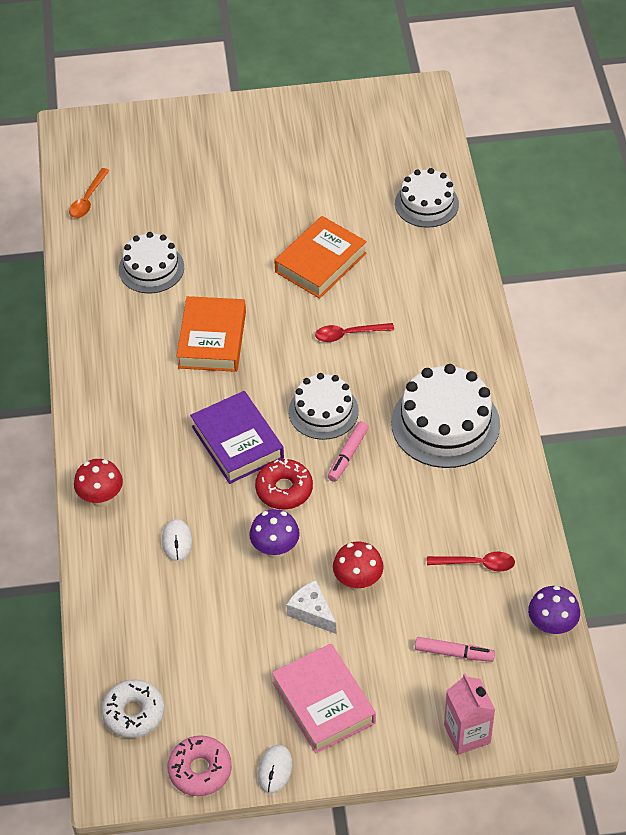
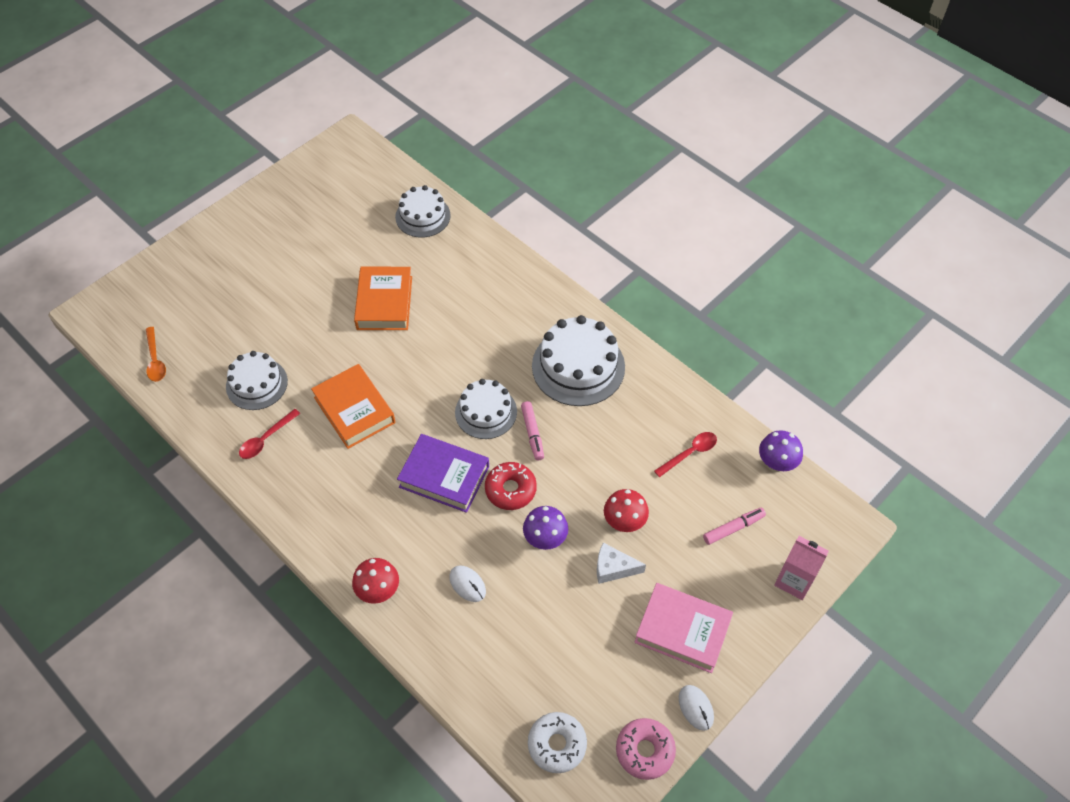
camera: 40 degrees left, 5 degrees up
red spoon [315,323,394,342] -> red spoon moved to [239,409,300,459]

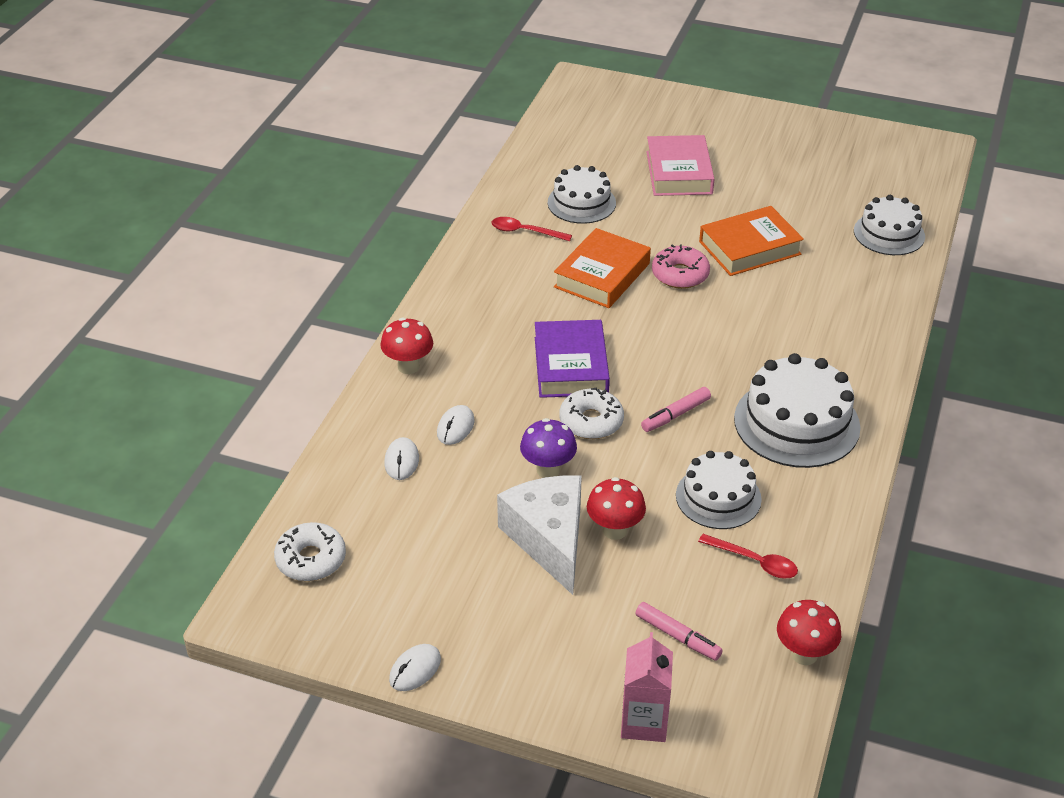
camera: 65 degrees right, 15 degrees down
orange spoon [146,327,166,382] -> none
white cake [455,379,517,439] -> white cake moved to [676,451,762,529]
red donut [485,462,537,510] -> white donut [559,387,624,439]
white cheese [597,543,646,584] -> white cheese [497,475,582,595], size x1.87
pink donut [616,718,676,780] -> pink donut moved to [652,244,710,289]
pink book [634,583,733,673] -> pink book moved to [646,135,714,196]
purple mushroom [759,430,803,472] -> red mushroom [777,600,841,665]
none -> white mouse [384,437,419,480]

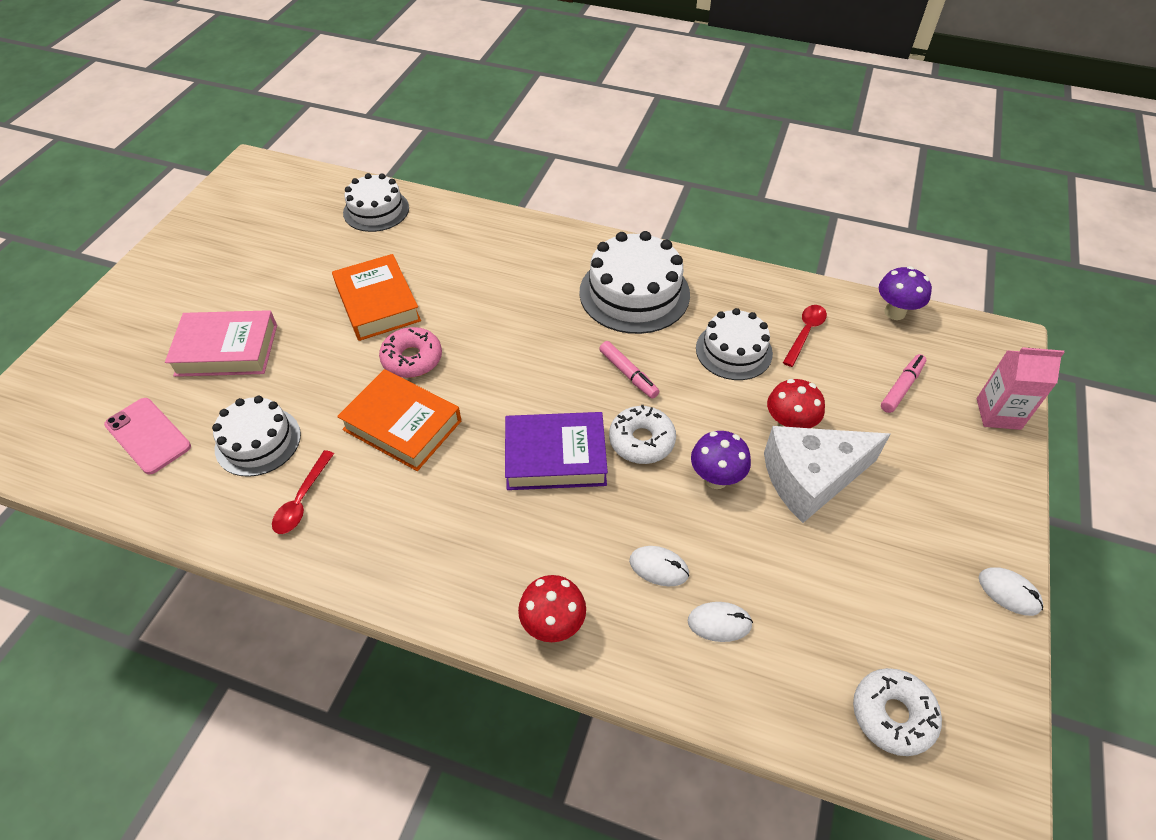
camera: 90 degrees left, 10 degrees up
red mushroom [777,600,841,665] -> purple mushroom [879,266,932,320]
none -> pink phone [104,398,191,474]

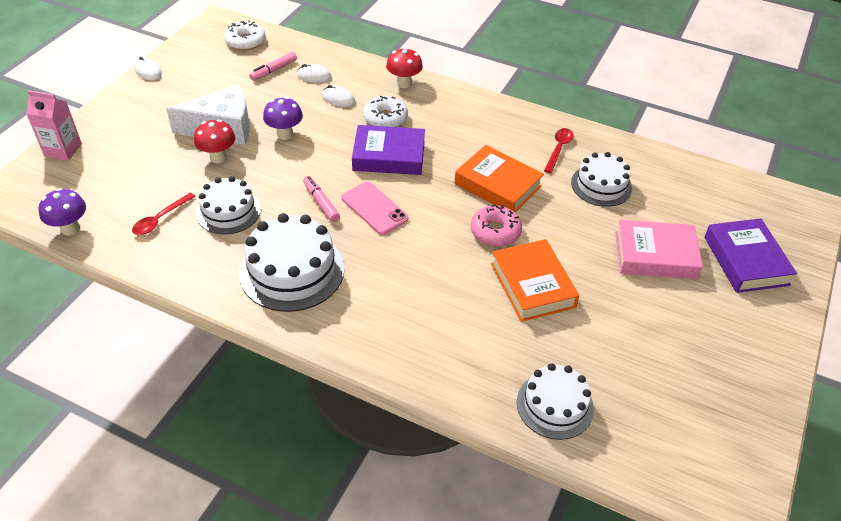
camera: 175 degrees left, 5 degrees down
pink phone [104,398,191,474] -> pink phone moved to [342,182,409,235]
white donut [609,405,676,464] -> white donut moved to [363,96,408,127]
pink marker [881,354,926,413] -> pink marker moved to [249,52,297,81]
none -> purple book [704,218,797,293]

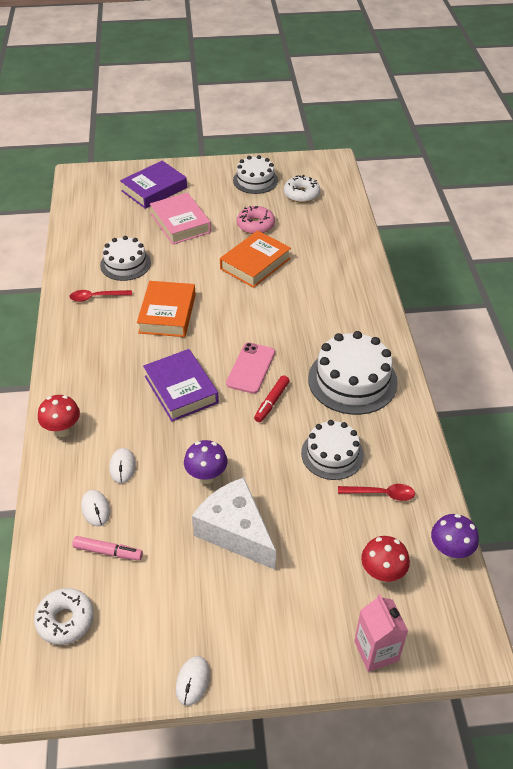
camera: 120 degrees left, 0 degrees up
red mushroom [194,119,235,163] -> red mushroom moved to [361,536,410,583]
pink marker [303,176,340,222] -> red marker [254,375,290,422]
white donut [363,96,408,127] -> white donut moved to [284,175,320,203]
pink donut [471,204,522,246] -> pink donut moved to [237,206,275,234]
white cake [517,363,594,440] -> white cake moved to [233,155,278,194]

